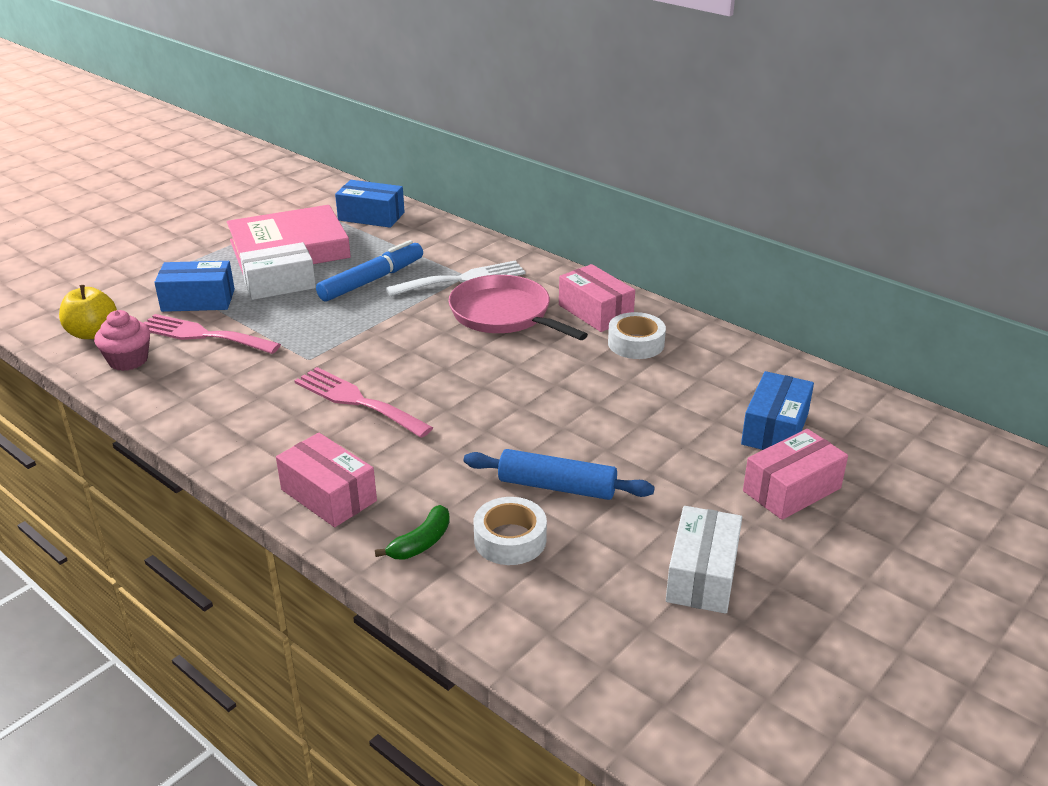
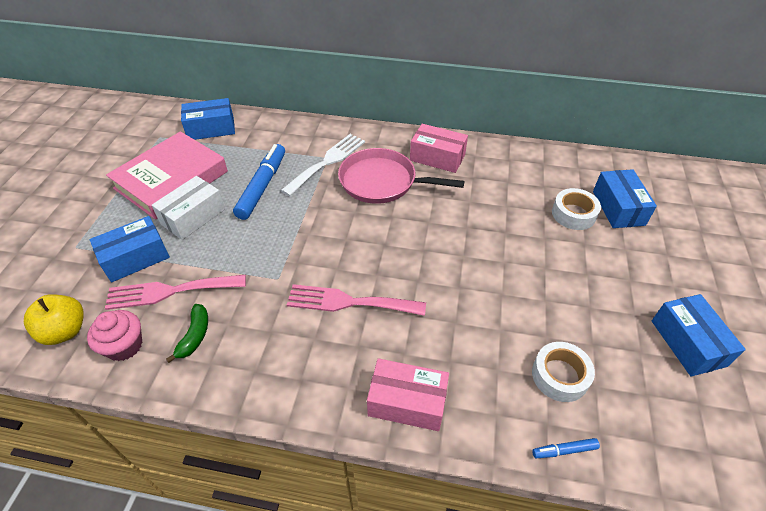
camera: 30 degrees left, 15 degrees up
green banana [375,505,450,560] -> green banana moved to [166,304,208,363]
blue rolling pin [464,449,655,500] -> none
white tape [608,312,666,359] -> white tape moved to [552,188,601,230]
white box [666,506,742,614] -> blue box [652,294,746,377]
pink box [743,429,848,520] -> none
none -> blue marker [532,438,600,458]

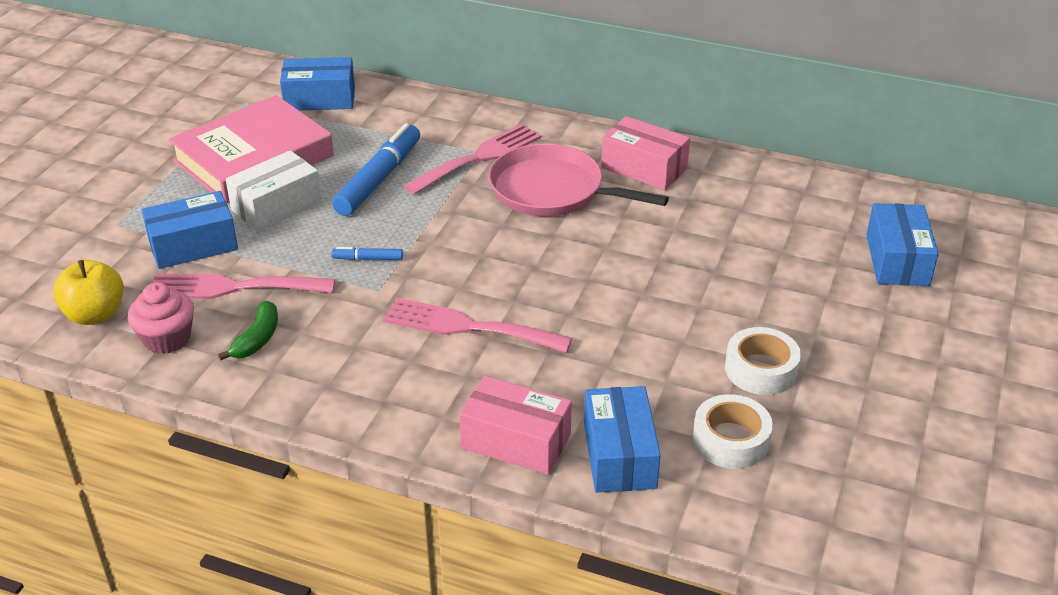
camera: 10 degrees right, 10 degrees down
white fork [281,134,365,196] -> pink fork [404,124,541,195]
blue marker [532,438,600,458] -> blue marker moved to [331,247,403,260]
white tape [552,188,601,230] -> white tape moved to [725,327,801,395]
blue box [652,294,746,377] -> blue box moved to [584,386,661,493]

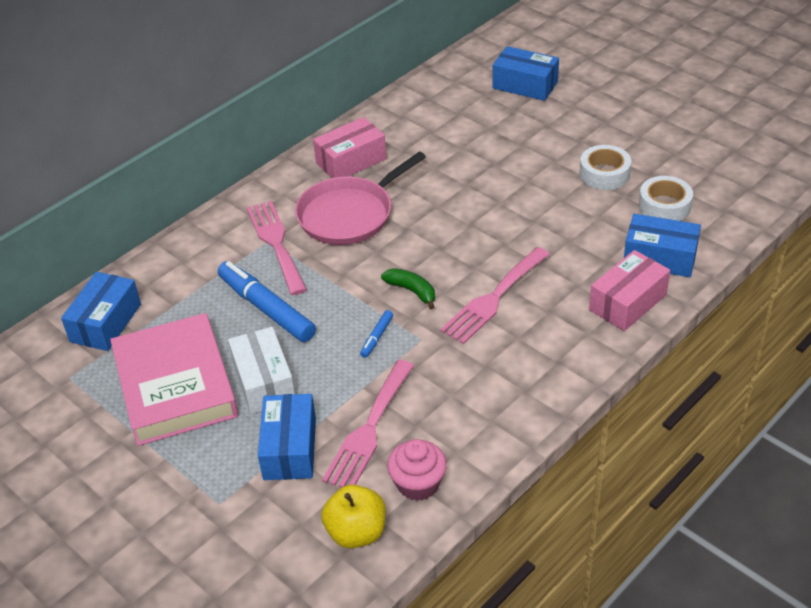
camera: 65 degrees left, 5 degrees up
green banana [218,301,278,360] -> green banana moved to [381,268,435,310]

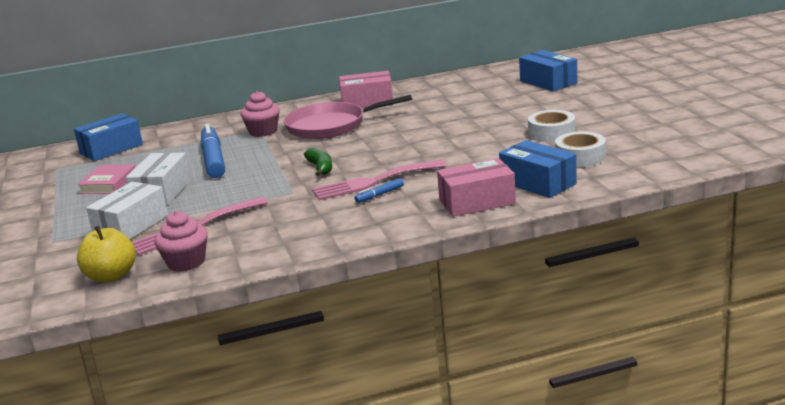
camera: 30 degrees right, 20 degrees down
pink book [110,313,238,446] -> pink book [77,164,135,194], size x0.48
pink fork [246,201,307,295] -> pink cupcake [241,91,280,137]
blue box [258,394,316,480] -> white box [86,182,168,239]
blue marker [360,310,393,358] -> blue marker moved to [354,178,404,203]

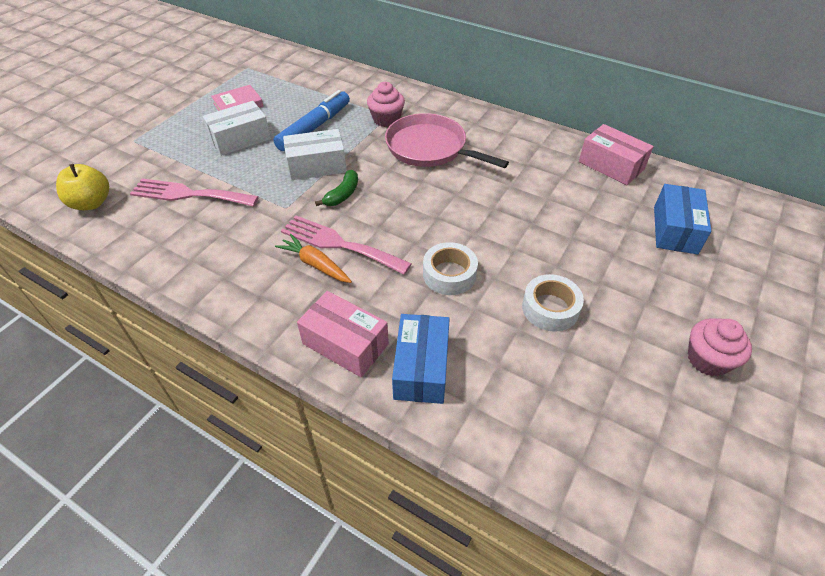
camera: 45 degrees right, 25 degrees up
blue box [74,113,143,161] -> none
white box [86,182,168,239] -> white box moved to [283,129,347,180]
pink cupcake [154,211,208,272] -> pink cupcake moved to [688,318,752,376]
pink box [339,71,393,108] -> pink box moved to [579,124,654,185]
blue marker [354,178,404,203] -> orange carrot [275,234,352,283]
white tape [555,131,606,167] -> white tape moved to [423,242,478,295]

